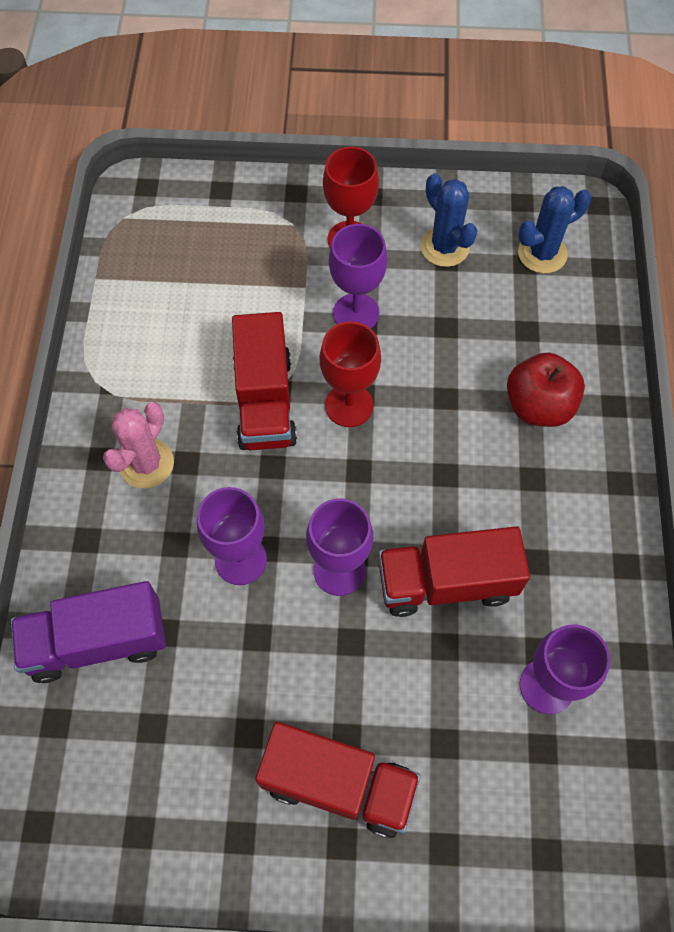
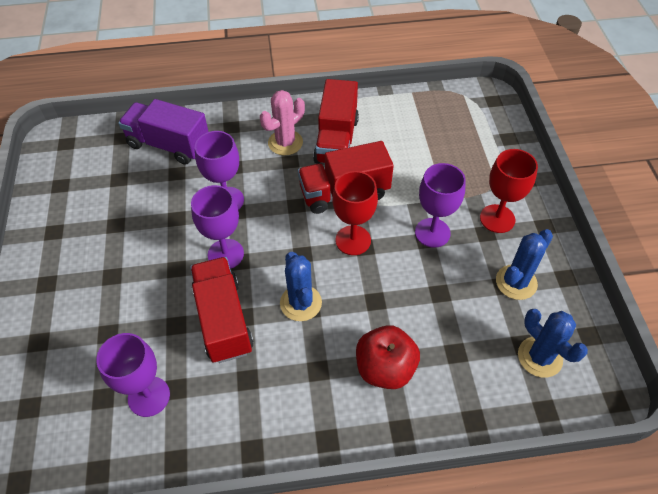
camera: 80 degrees right, 10 degrees down
purple truck [11,581,166,683] -> purple truck turned 45 degrees counterclockwise [118,99,209,165]
pink cactus [103,402,174,489] -> pink cactus turned 60 degrees counterclockwise [260,90,305,155]
red truck [255,722,421,838] -> red truck moved to [313,79,359,164]
none -> blue cactus [280,252,322,321]

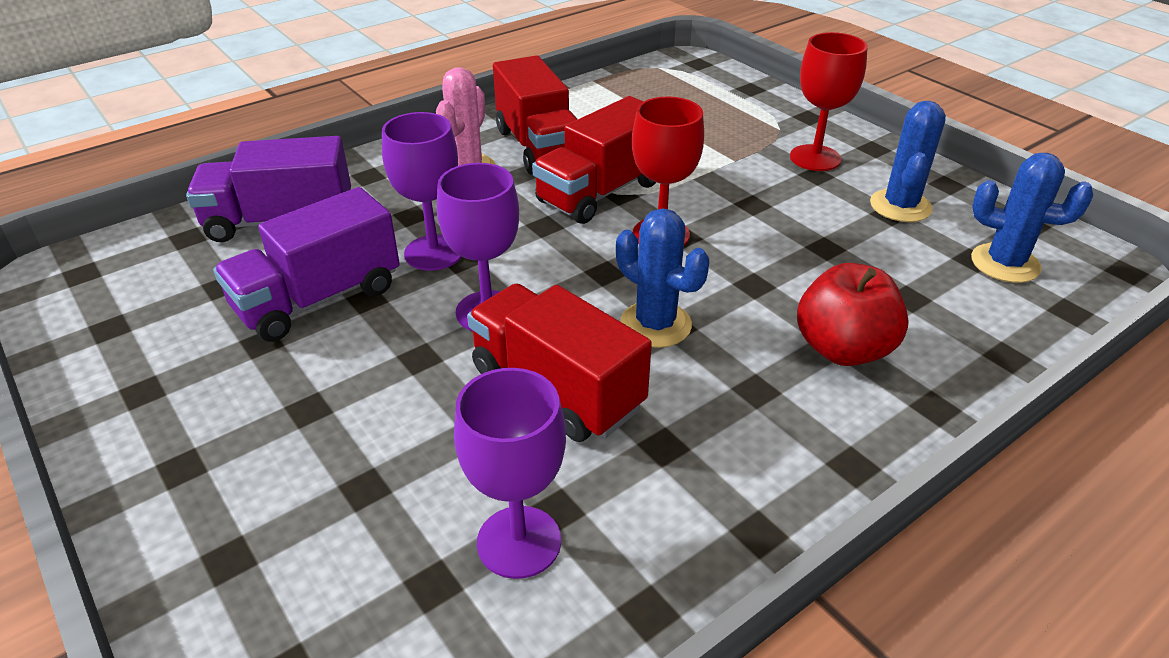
camera: 30 degrees left, 15 degrees down
purple goblet [415,163,466,248] -> none
none -> purple truck [213,187,400,342]

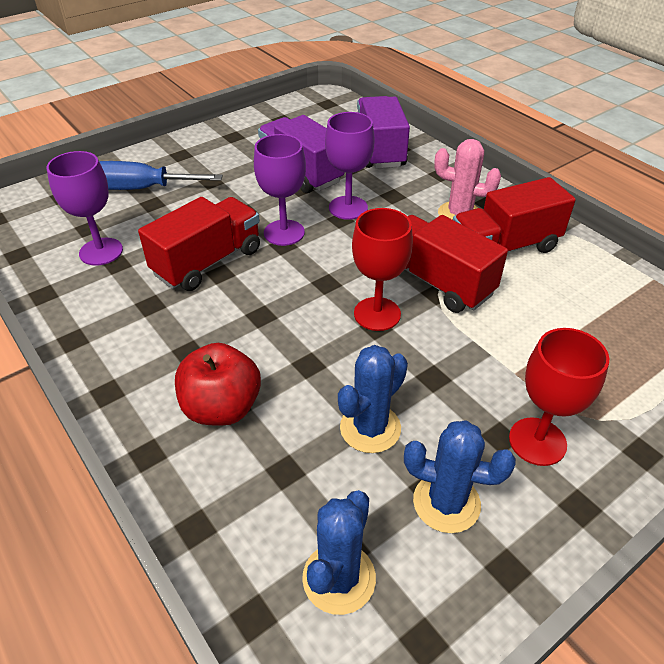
camera: 90 degrees right, 5 degrees up
blue cactus [616,208,709,348] -> blue cactus moved to [338,345,408,453]
none -> blue screwdriver [99,161,223,190]

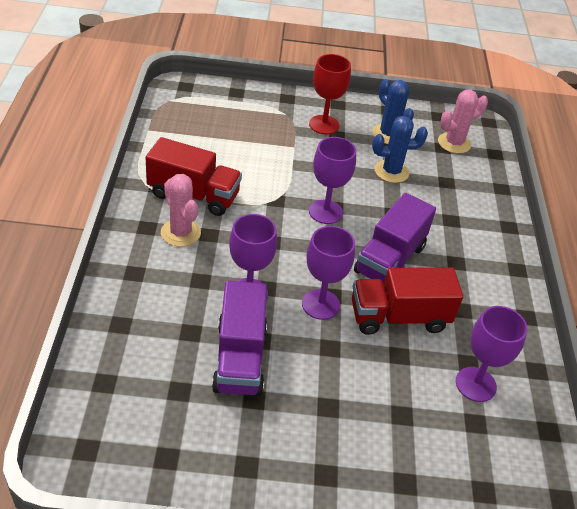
camera: 145 degrees left, 0 degrees up
blue screwdriver [99,161,223,190] -> none
red apple [175,343,261,426] -> none
blue cactus [302,490,376,615] -> pink cactus [438,89,488,154]
red goblet [352,208,413,331] -> purple goblet [309,137,356,224]
purple truck [357,96,410,169] -> purple truck moved to [354,193,436,284]
red truck [405,215,508,313] -> none

